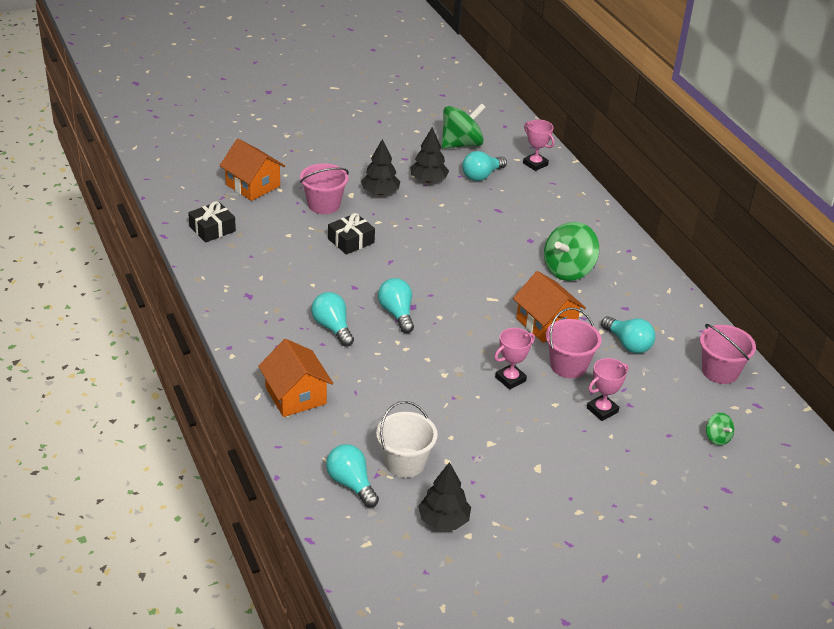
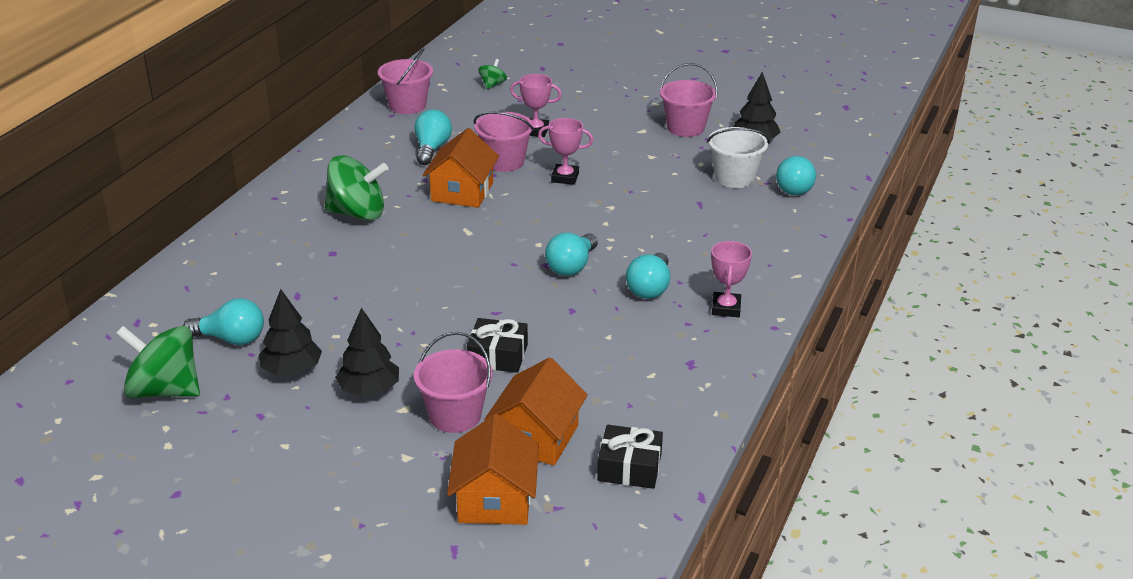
camera: 130 degrees left, 5 degrees down
orange house [258,339,333,417] -> orange house moved to [484,357,588,465]
pink trophy [523,119,555,171] -> pink trophy moved to [711,241,752,317]
none -> pink bucket [660,63,718,137]

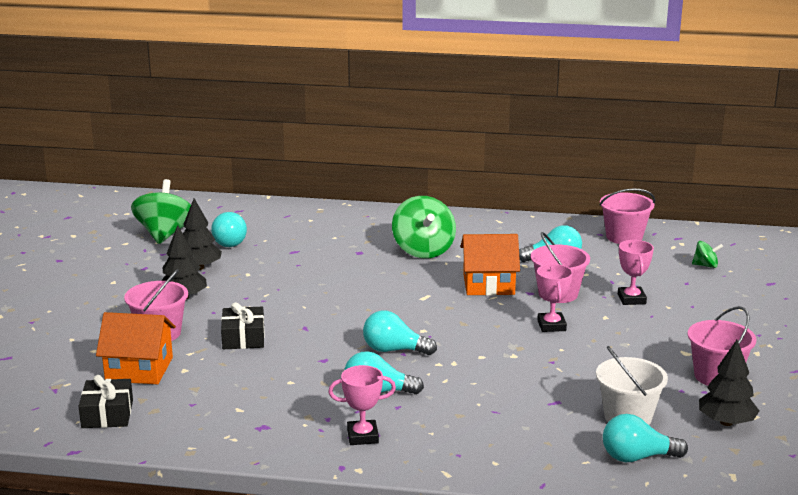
camera: 75 degrees right, 10 degrees down
orange house [447,414,539,525] -> none

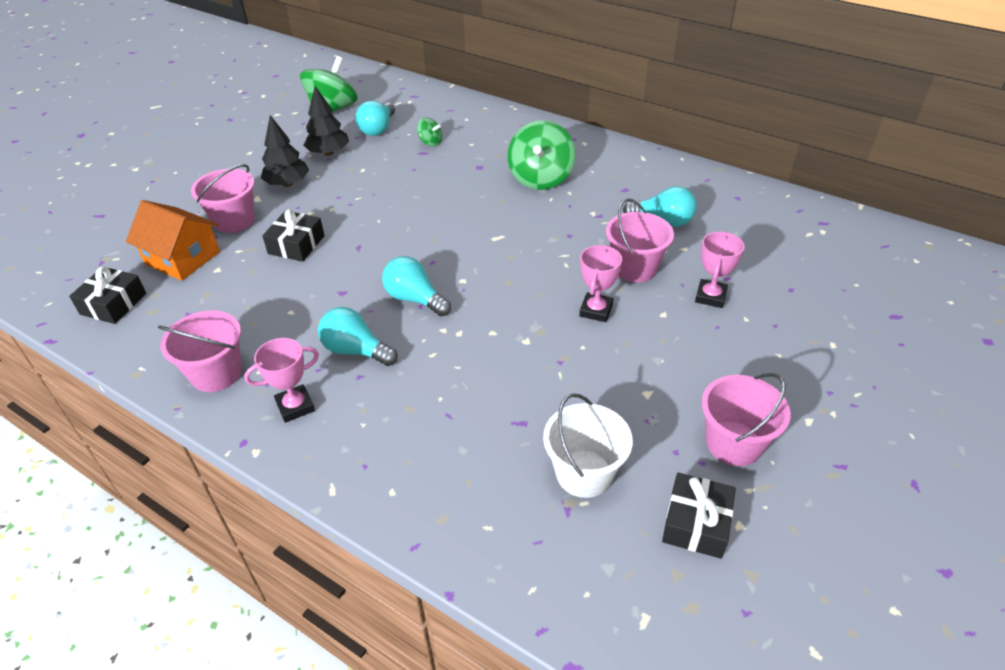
camera: 25 degrees right, 20 degrees up
pink trophy [328,365,396,445] -> pink trophy turned 45 degrees counterclockwise [244,338,319,423]
orange house [460,234,520,296] -> none
pink bucket [599,189,655,244] -> pink bucket moved to [158,310,242,392]
turquoise light bulb [603,414,688,462] -> none
green spinning top [692,241,723,268] -> green spinning top moved to [417,118,442,146]
black tree [699,340,759,426] -> black gift [662,473,736,559]

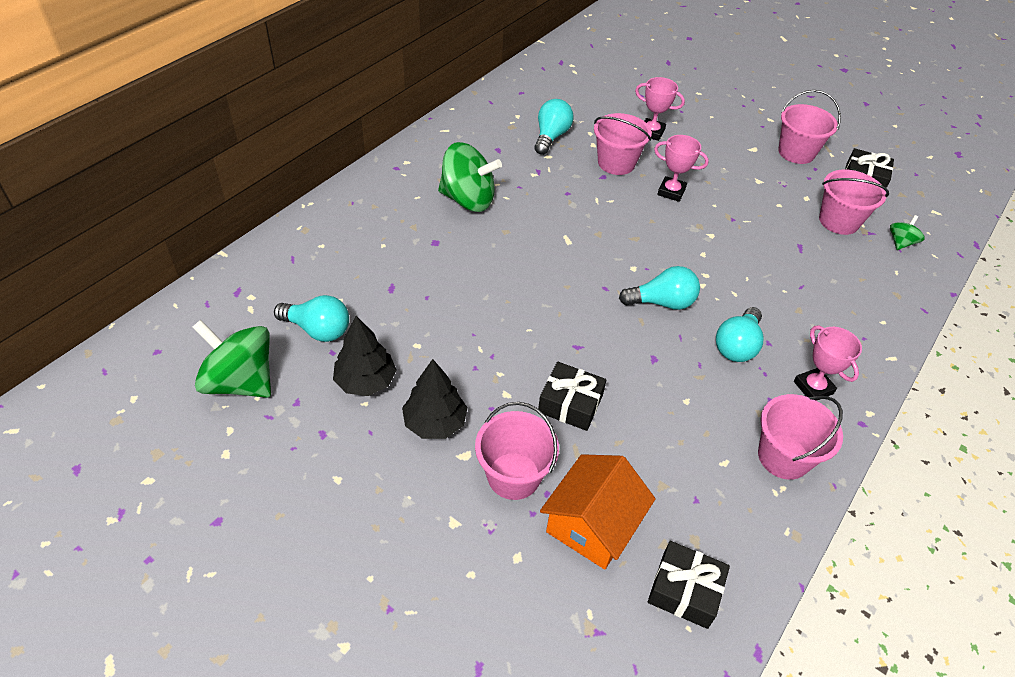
camera: 90 degrees left, 5 degrees up
turquoise light bulb [382,256,451,317] -> turquoise light bulb turned 135 degrees counterclockwise [619,266,700,310]
green spinning top [417,118,442,146] -> green spinning top moved to [890,215,925,250]
white bucket [543,393,633,498] -> pink bucket [819,170,889,235]

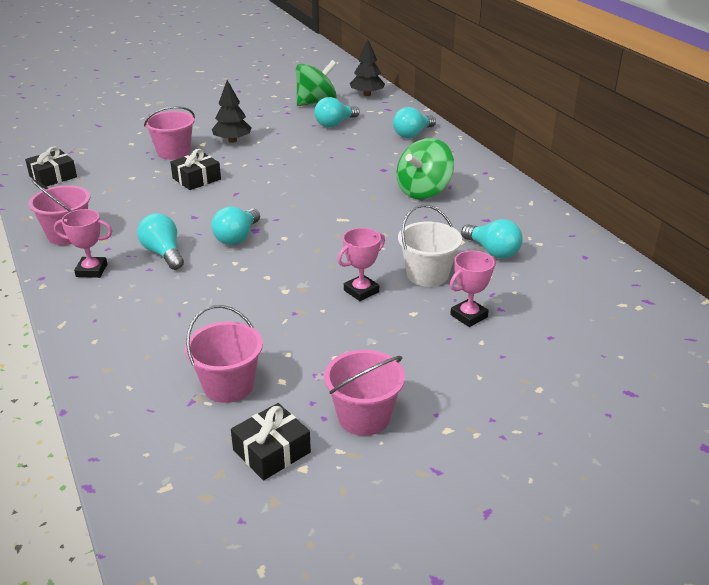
camera: 120 degrees right, 15 degrees down
black tree [333,316,397,396] -> black tree moved to [350,39,385,96]
orange house [540,454,656,569] -> none
pink bucket [594,113,652,175] -> white bucket [398,205,462,287]
green spinning top [890,215,925,250] -> none
none -> turquoise light bulb [393,107,436,138]

